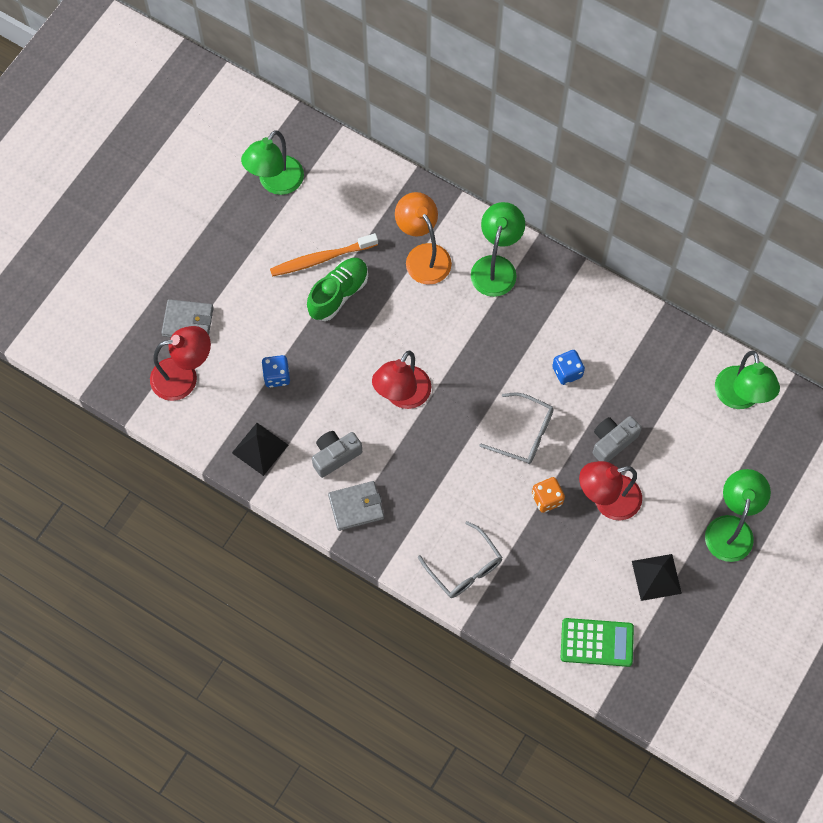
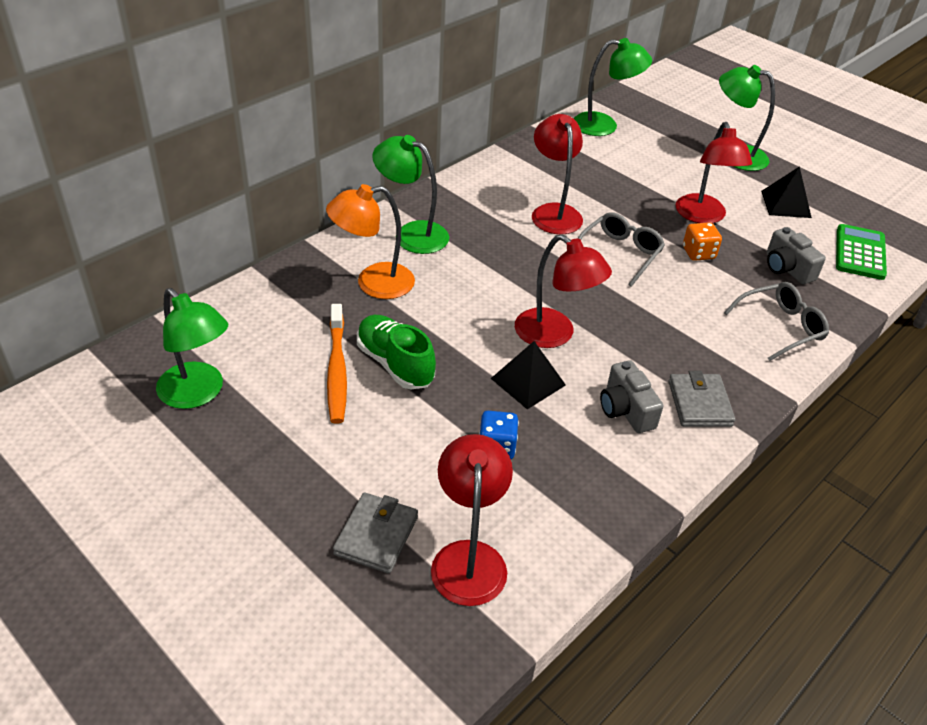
camera: 80 degrees left, 25 degrees down
black pyramid [232,423,288,476] -> black pyramid moved to [491,341,566,409]
blue dice [552,350,585,385] -> red lamp [532,114,583,234]
grey camera [593,416,642,462] -> grey camera moved to [767,227,826,284]

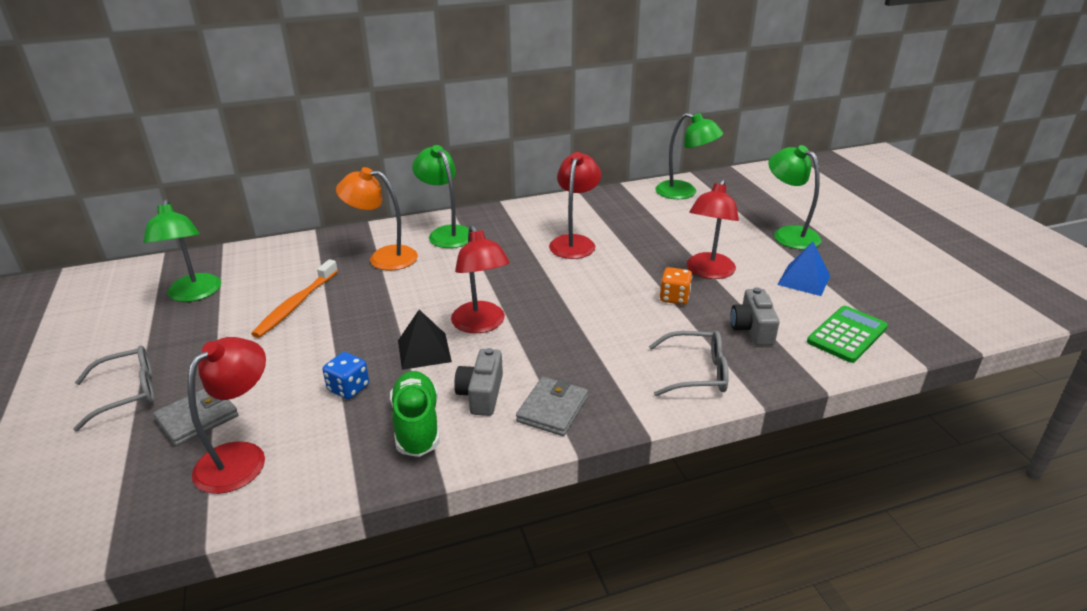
camera: 30 degrees right, 10 degrees down
green shoe [357,315,436,389] -> green shoe moved to [390,371,440,457]
grey glasses [577,212,665,287] -> grey glasses moved to [73,345,154,432]
black pyramid [761,166,812,218] -> blue pyramid [777,242,830,296]

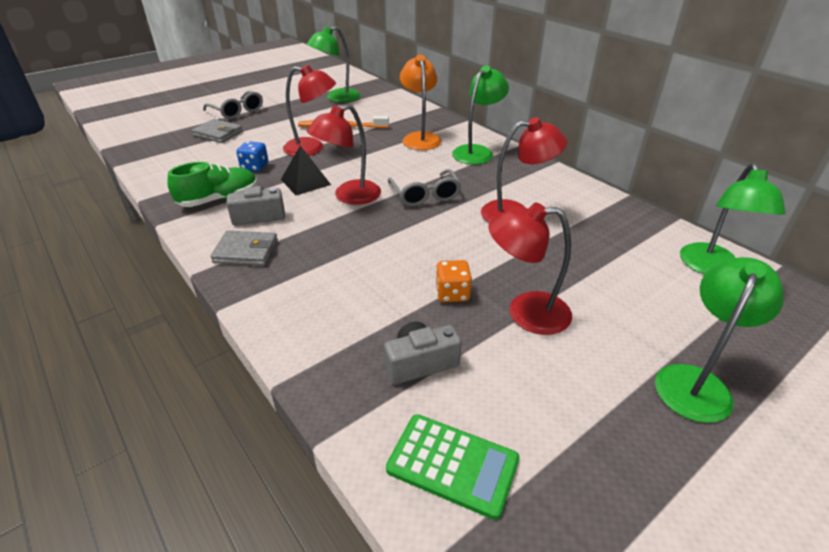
camera: 70 degrees right, 5 degrees up
red lamp [188,337,266,494] -> red lamp moved to [283,65,336,156]
grey glasses [649,331,729,396] -> grey glasses moved to [388,169,461,206]
blue pyramid [777,242,830,296] -> none

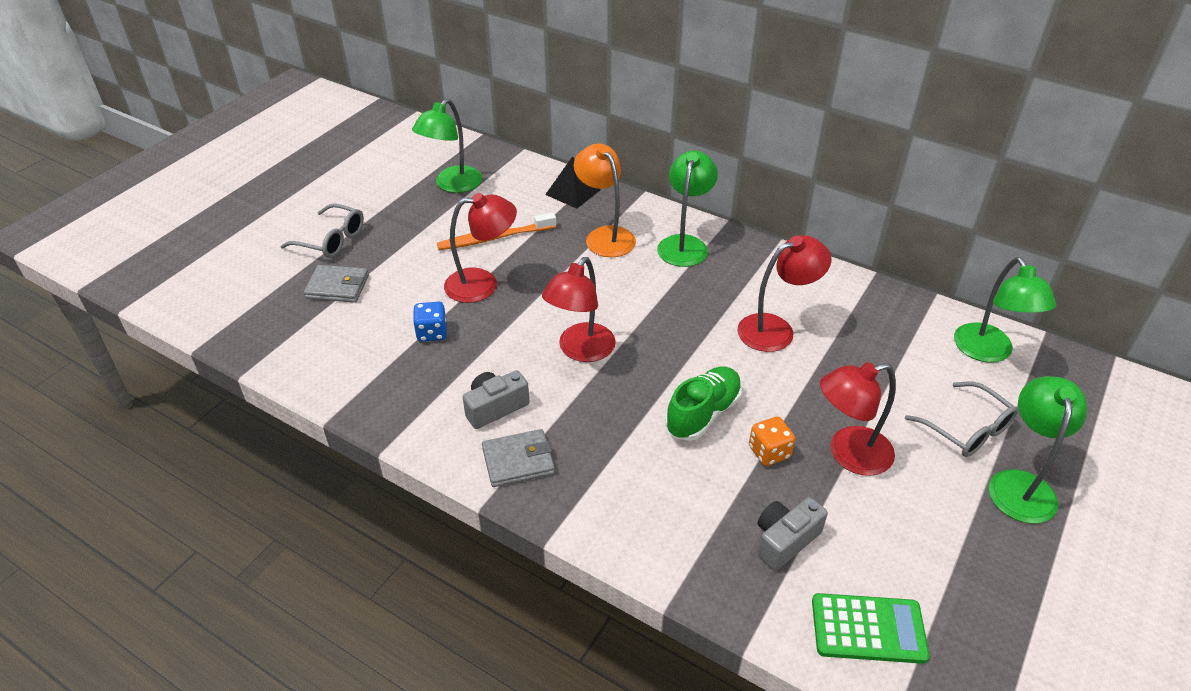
camera: 20 degrees left, 5 degrees up
green shoe [167,162,258,207] -> green shoe moved to [665,366,742,441]
black pyramid [281,145,331,195] -> black pyramid moved to [545,157,601,209]
grey glasses [388,169,461,206] -> grey glasses moved to [905,382,1018,457]

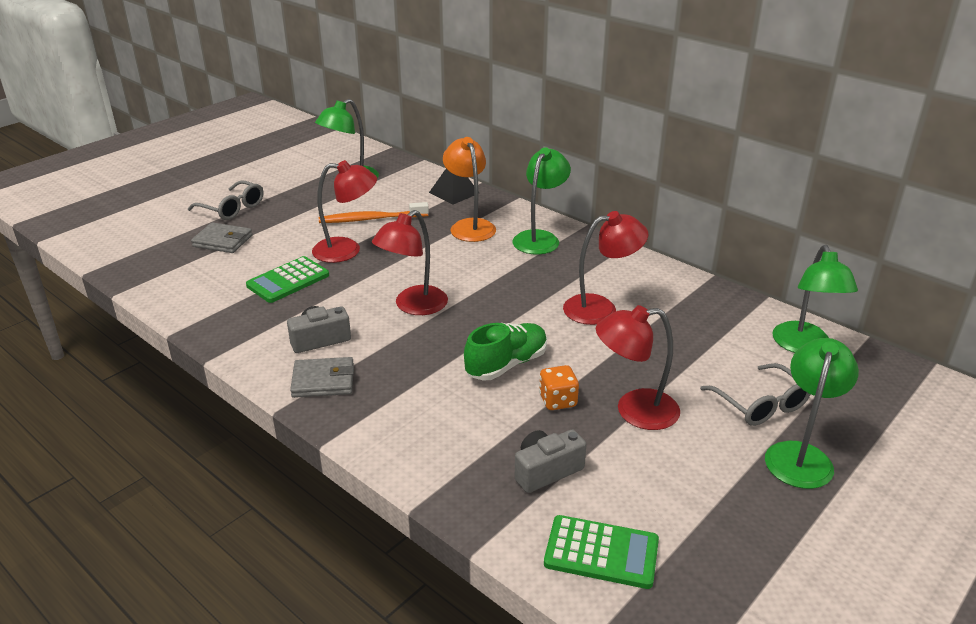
camera: 10 degrees right, 10 degrees down
blue dice [413,301,447,342] -> green calculator [246,256,329,303]

